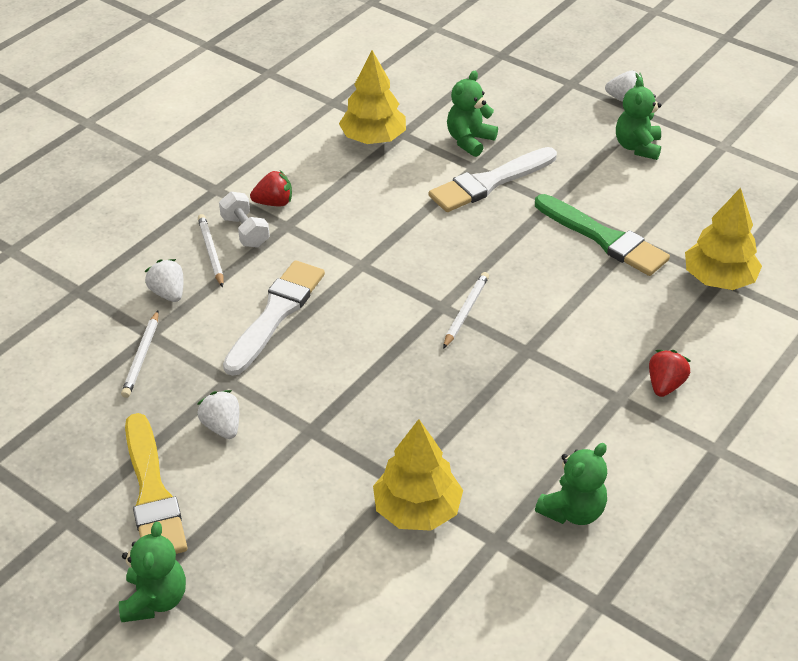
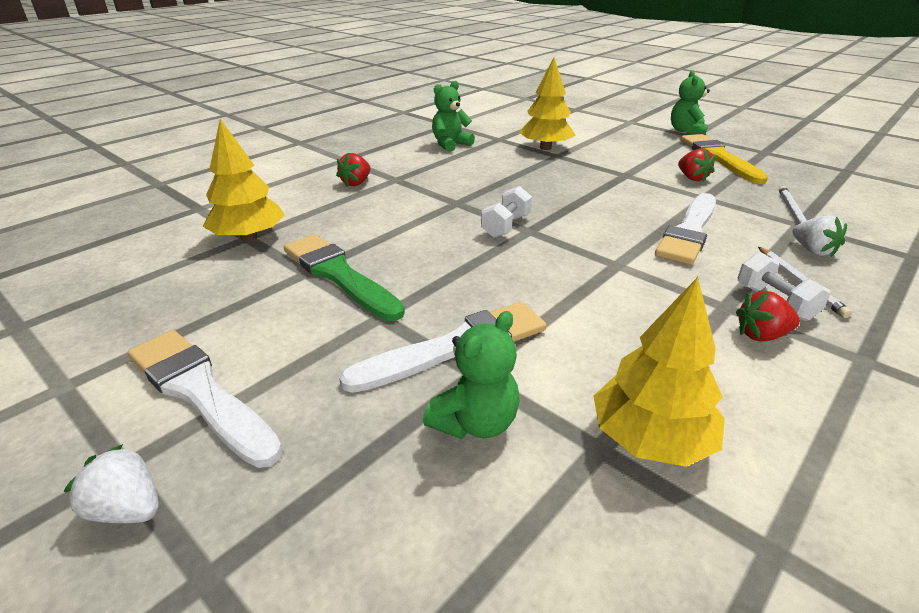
camera: 175 degrees left, 10 degrees down
white strawberry [197,390,239,439] -> red strawberry [678,149,715,182]
white pencil [443,272,489,349] -> white dumbbell [481,186,532,238]
green teddy bear [616,77,661,160] -> white brush [128,330,283,468]

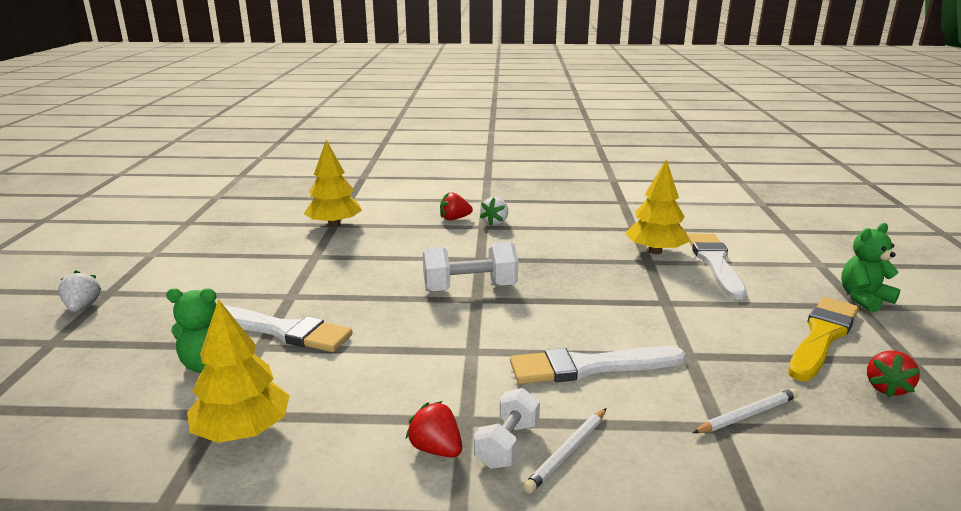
camera: 50 degrees right, 10 degrees down
white brush [128,330,283,468] -> white brush moved to [687,233,747,300]
green brush [284,234,405,321] -> none
green teddy bear [432,81,475,152] -> none
white dumbbell [481,186,532,238] -> white dumbbell [423,242,518,292], size x1.56
red strawberry [678,149,715,182] -> red strawberry moved to [867,350,920,398]
white strawberry [792,215,847,257] -> white strawberry moved to [480,197,508,226]

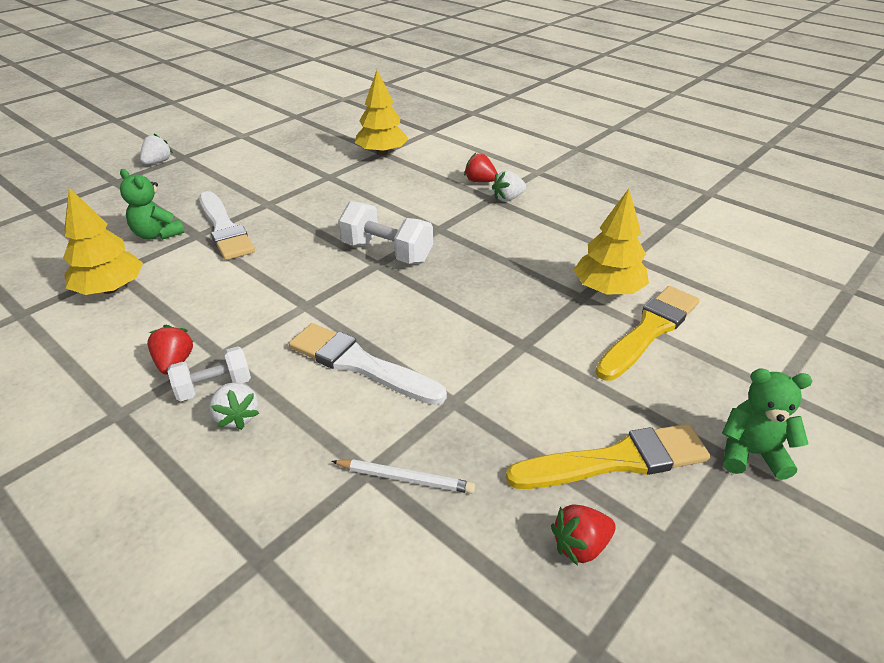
camera: 40 degrees right, 15 degrees up
white pencil [523,408,607,494] -> white strawberry [209,382,259,430]
white brush [687,233,747,300] -> yellow brush [595,286,700,381]

